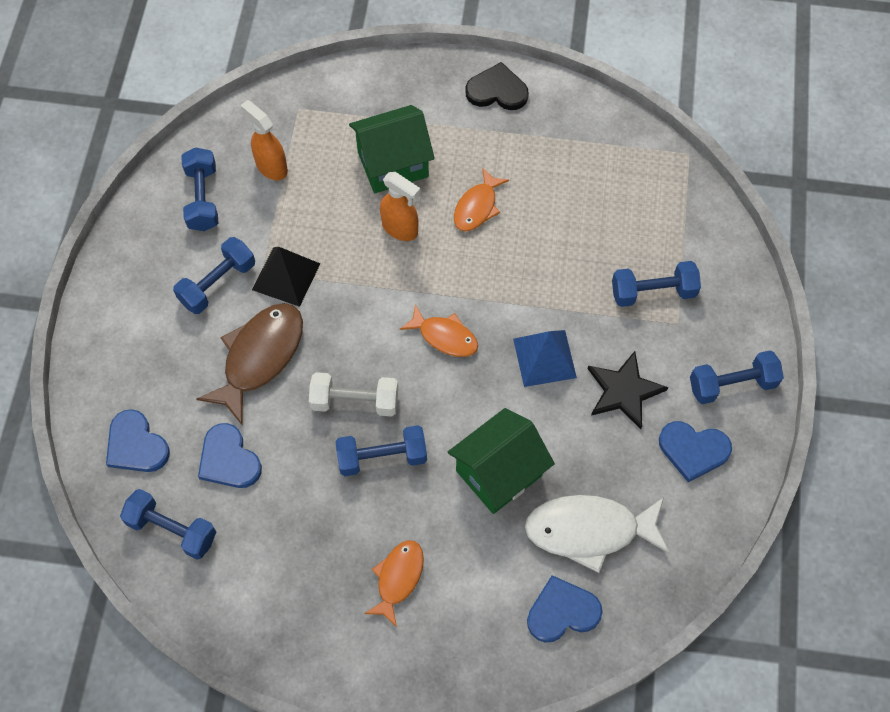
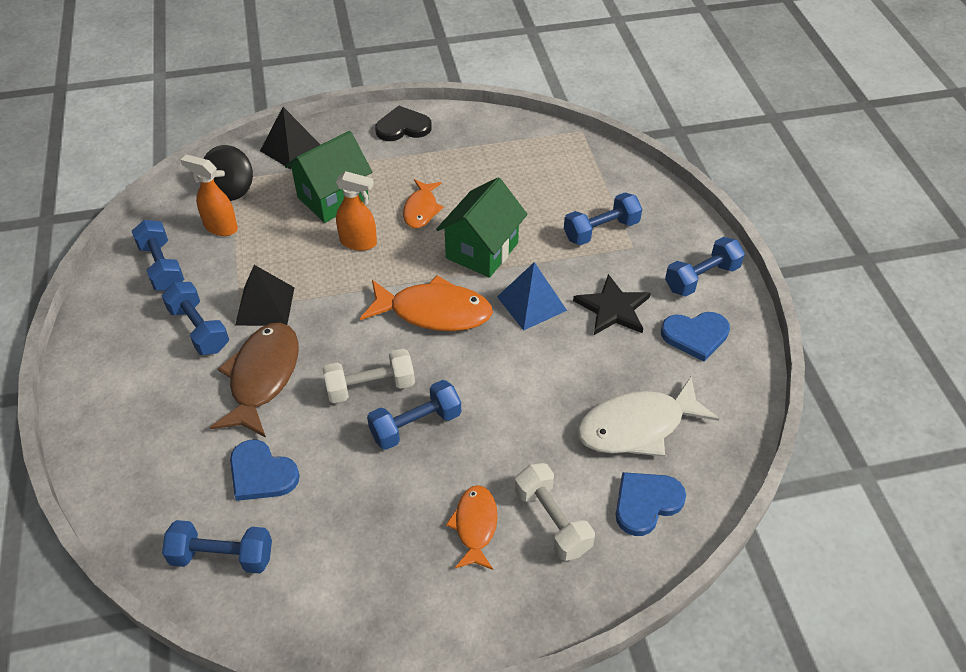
camera: 20 degrees left, 15 degrees down
blue heart [106,409,170,472] -> none
blue dumbbell [173,237,255,314] -> blue dumbbell turned 60 degrees counterclockwise [162,282,229,355]
orange fish [400,304,478,357] -> orange fish [360,275,493,331], size x1.67
green house [448,408,555,514] -> green house moved to [436,177,528,278]
none -> black spinning top [203,145,253,201]
none -> black pyramid [260,107,320,169]
none -> white dumbbell [515,463,595,561]

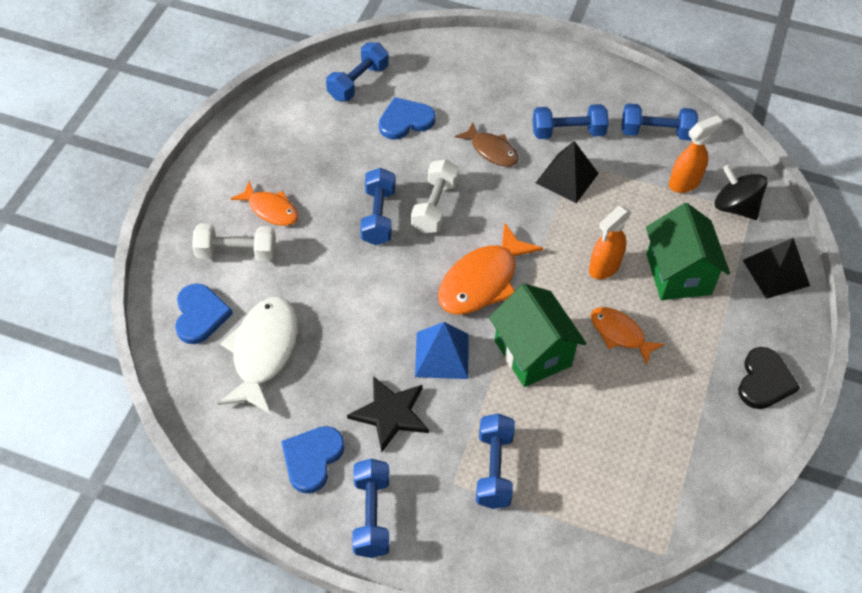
camera: 120 degrees right, 5 degrees up
brown fish [210,323,299,438] -> brown fish [455,122,519,167], size x0.60

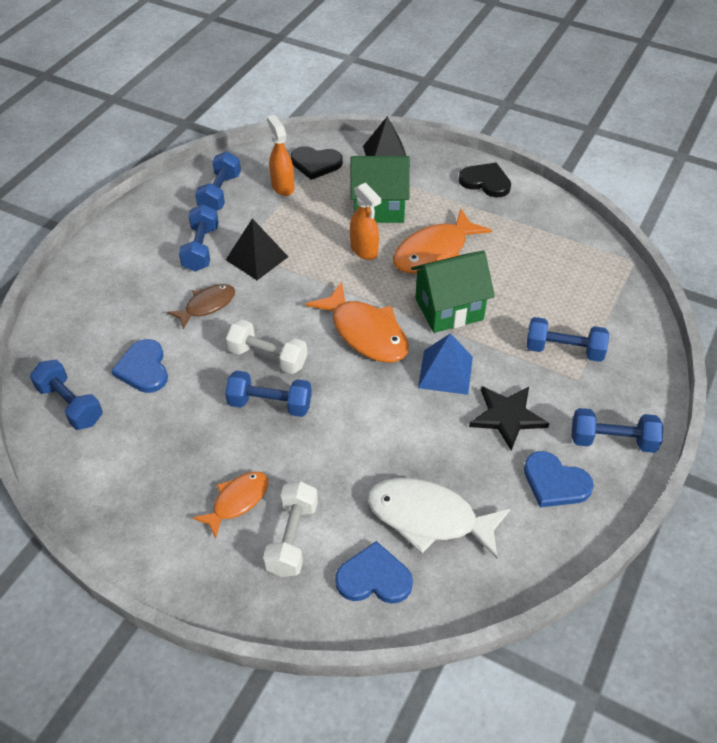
camera: 80 degrees left, 5 degrees down
orange fish [591,307,665,365] -> orange fish [393,209,492,274], size x1.67
black spinning top [715,165,768,220] -> black heart [291,146,343,180]

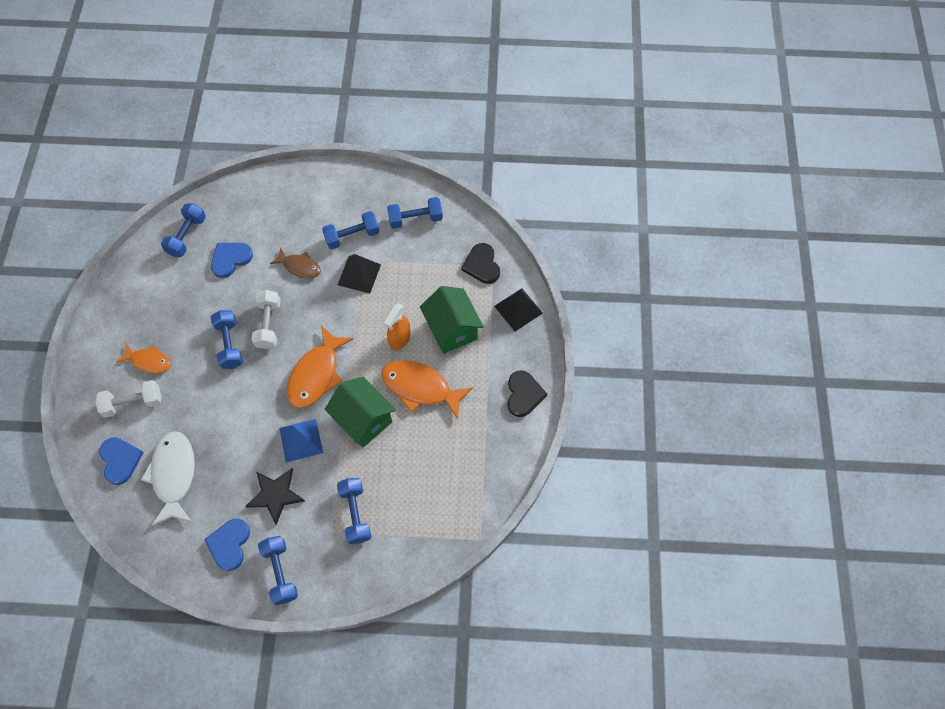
camera: 65 degrees right, 15 degrees up
orange spray bottle [267,115,294,196] -> none

